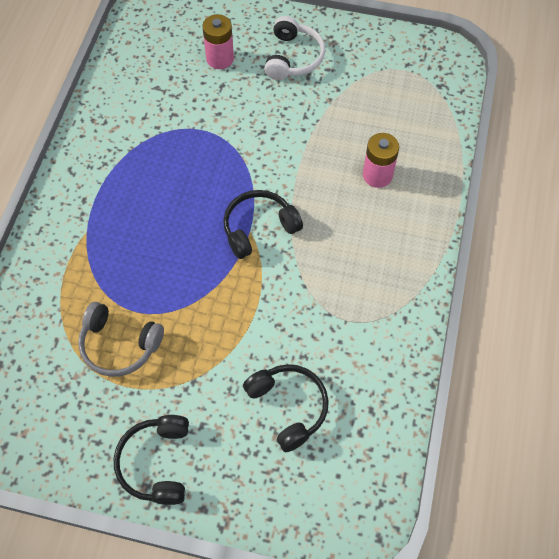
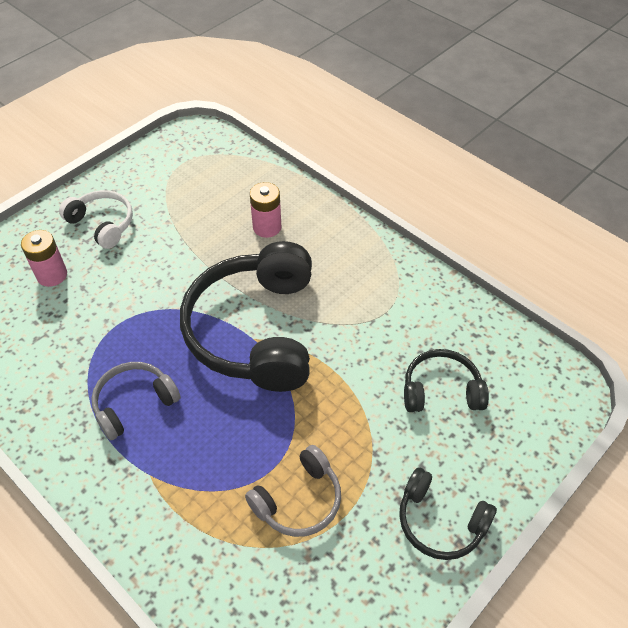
camera: 60 degrees left, 10 degrees down
black headphones [223,190,303,259] -> black headphones [180,241,312,392], size x1.99
none -> grey headphones [91,362,181,441]

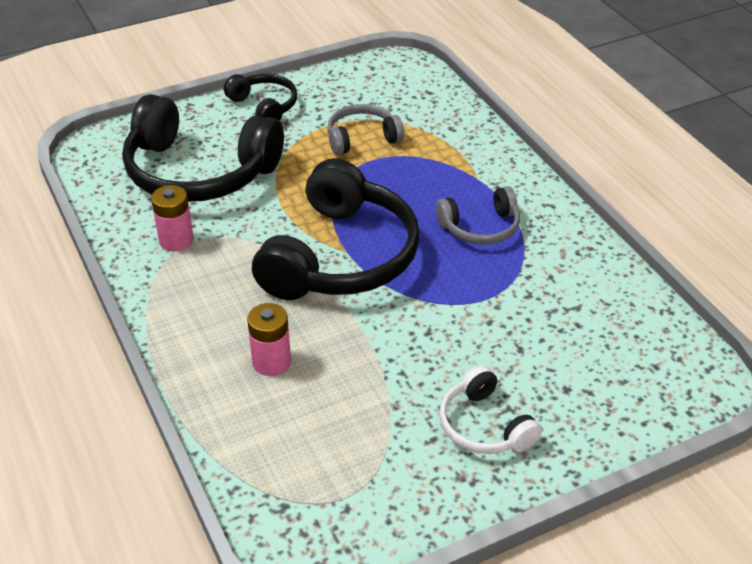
camera: 160 degrees left, 10 degrees down
pink battery [21,230,67,287] -> pink battery moved to [151,185,194,252]
black headphones [404,349,489,412] -> black headphones [122,94,284,202], size x1.99

